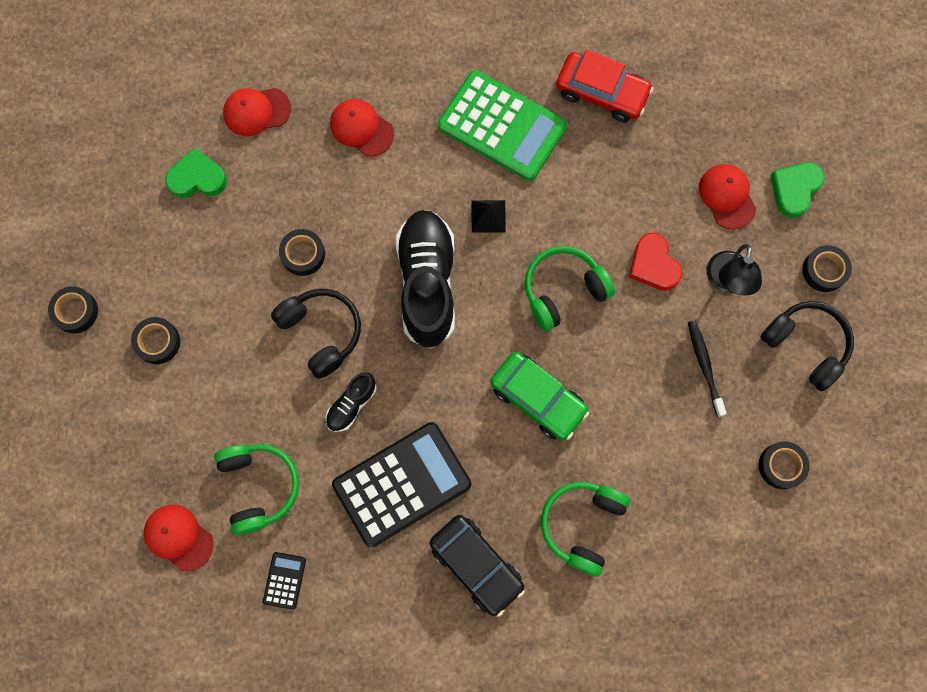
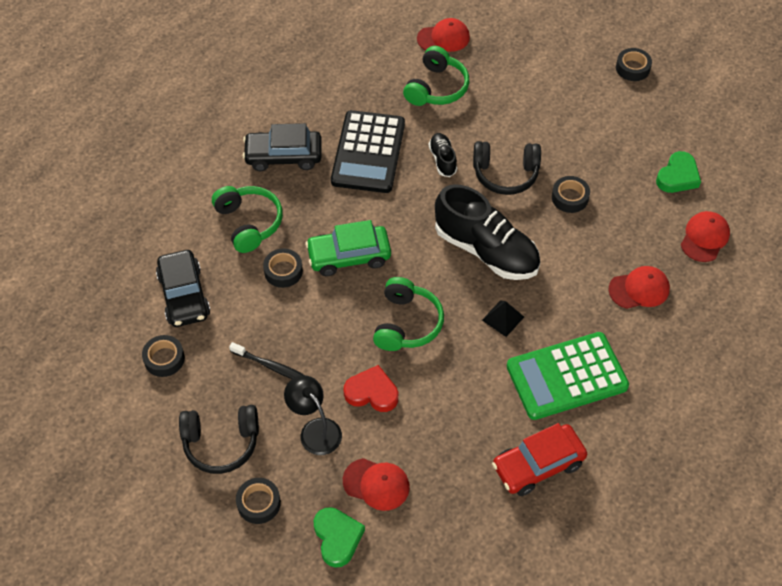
camera: 130 degrees right, 20 degrees down
black tape [131,317,180,364] -> black tape moved to [263,248,303,288]
green headphones [214,444,299,535] -> green headphones turned 90 degrees counterclockwise [403,46,469,106]
black calculator [263,552,306,610] -> none
none -> black car [156,250,210,327]

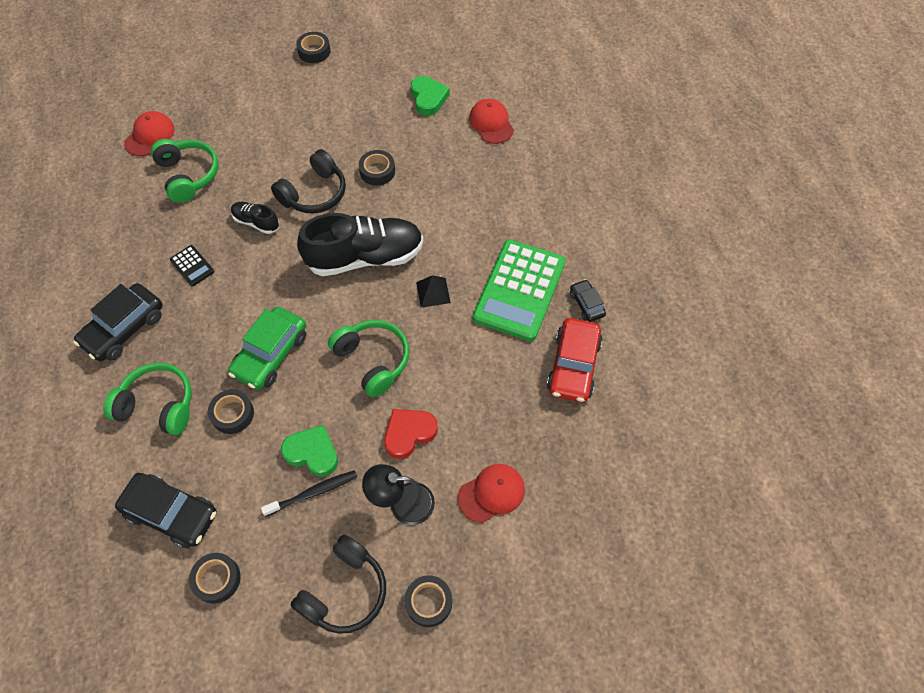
camera: 50 degrees left, 5 degrees up
green heart [314,507,365,568] -> green heart moved to [281,425,338,477]
black calculator [331,110,405,193] -> black calculator [170,245,214,286], size x0.42
red cap [608,266,670,309] -> none
none -> black car [570,279,606,322]

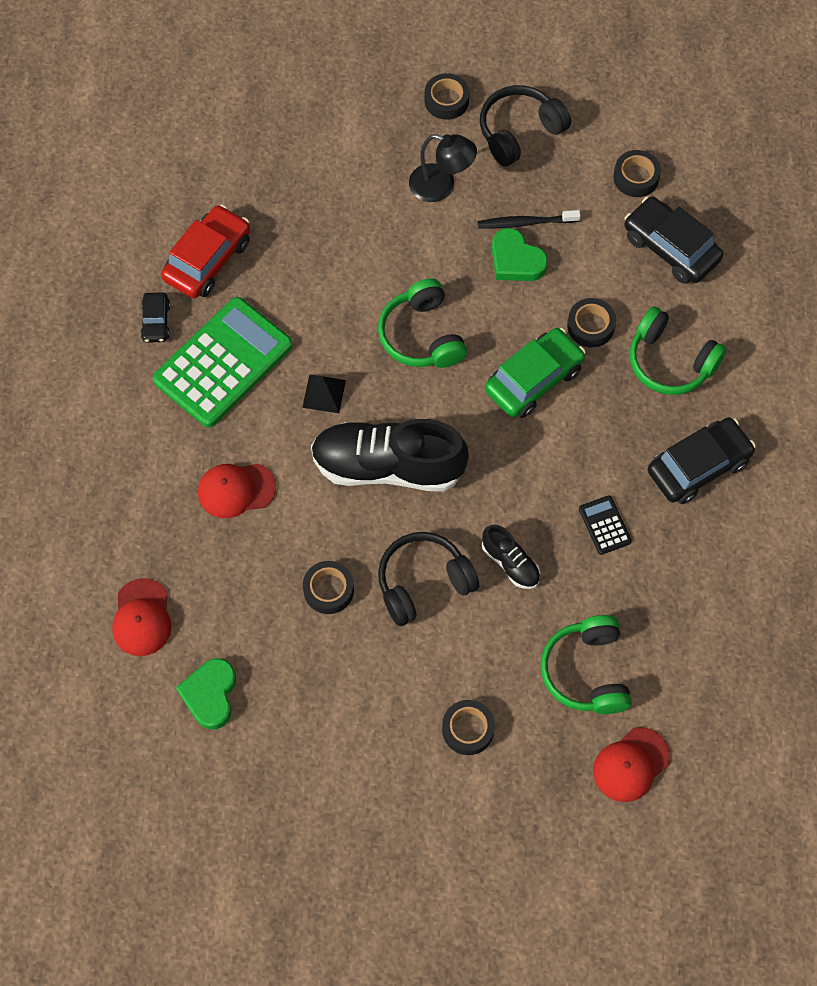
camera: 160 degrees left, 5 degrees up
black tape [296,32,331,63] -> black tape moved to [442,700,495,755]
red heart [384,409,438,459] -> none
red cap [458,464,525,523] -> red cap moved to [198,464,276,518]

